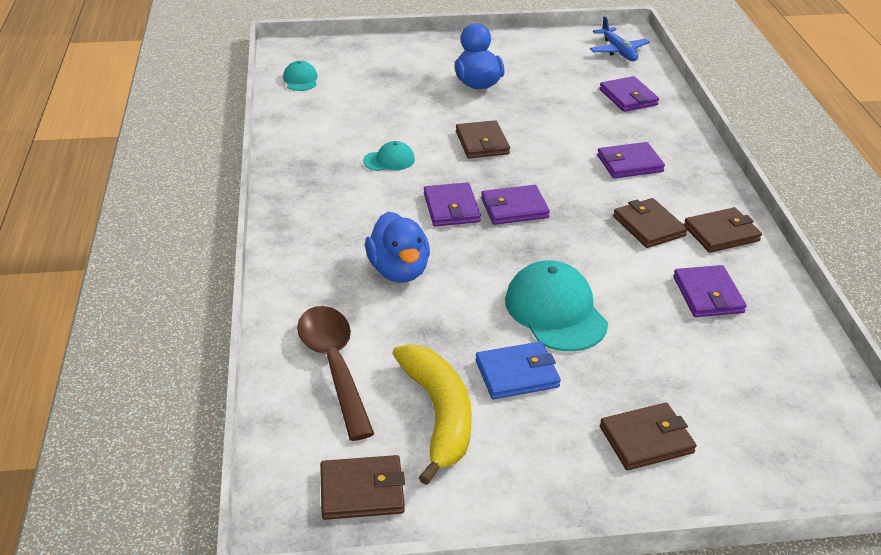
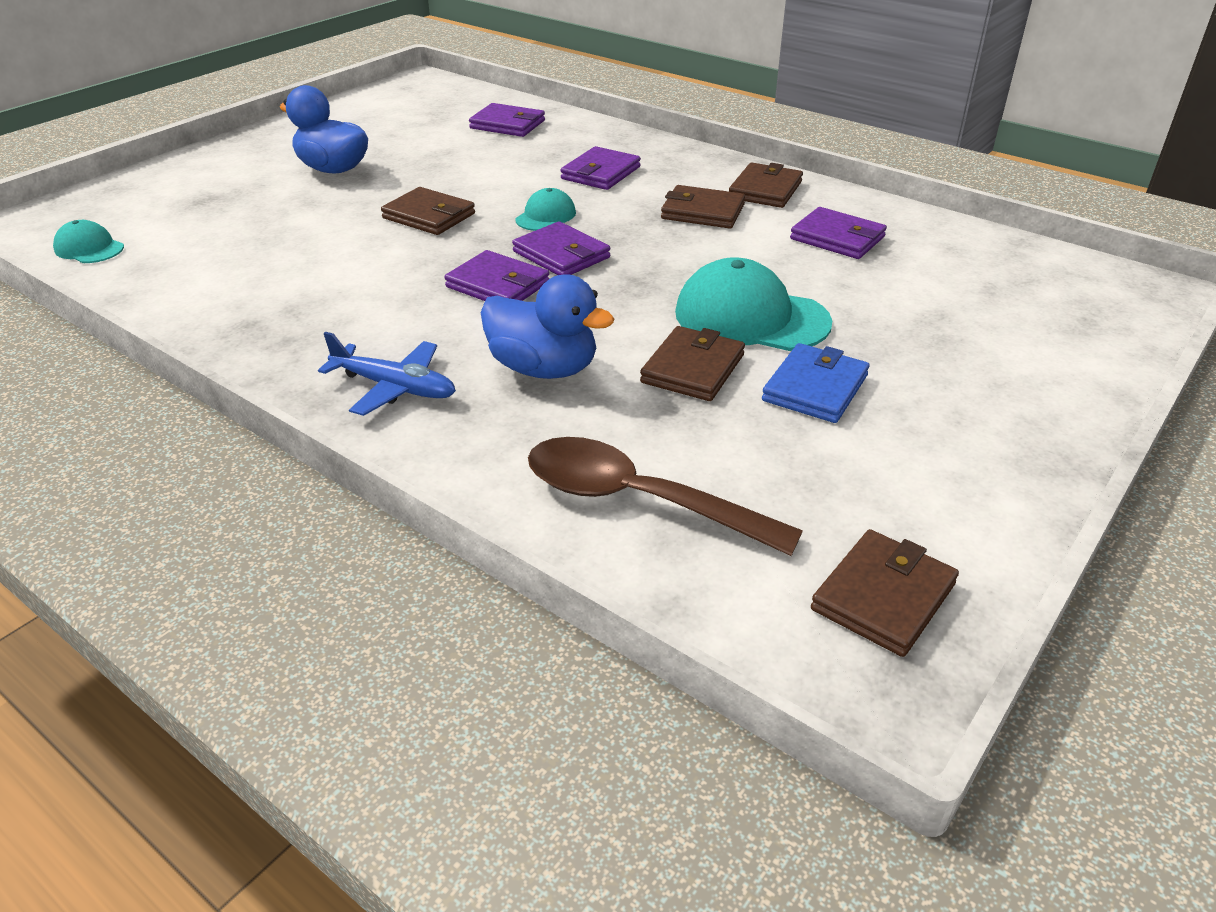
camera: 45 degrees left, 0 degrees up
turquoise cap [363,141,415,171] -> turquoise cap moved to [515,188,576,231]
yellow banana [392,344,472,485] -> none
purple wallet [481,185,550,225] -> purple wallet turned 75 degrees counterclockwise [512,222,610,275]
blue plane [590,16,650,61] -> blue plane moved to [318,332,456,416]
brown wallet [600,403,696,470] -> brown wallet moved to [640,326,745,401]

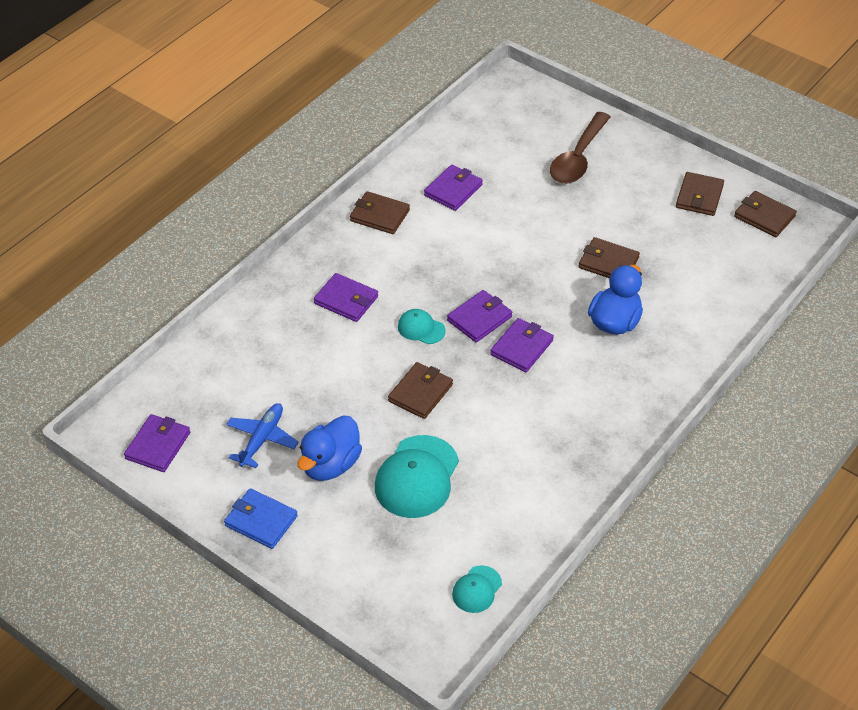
camera: 90 degrees left, 10 degrees up
blue plane [318,332,456,416] -> blue plane moved to [226,403,299,468]
purple wallet [469,103,545,137] -> purple wallet moved to [124,414,190,472]
brown spoon [528,437,803,556] -> brown spoon moved to [550,112,611,184]
brown wallet [661,185,745,229] -> brown wallet moved to [676,172,724,216]
turquoise cap [675,257,832,351] -> turquoise cap moved to [375,435,459,518]
blue wallet [762,343,870,423] -> blue wallet moved to [224,488,298,549]

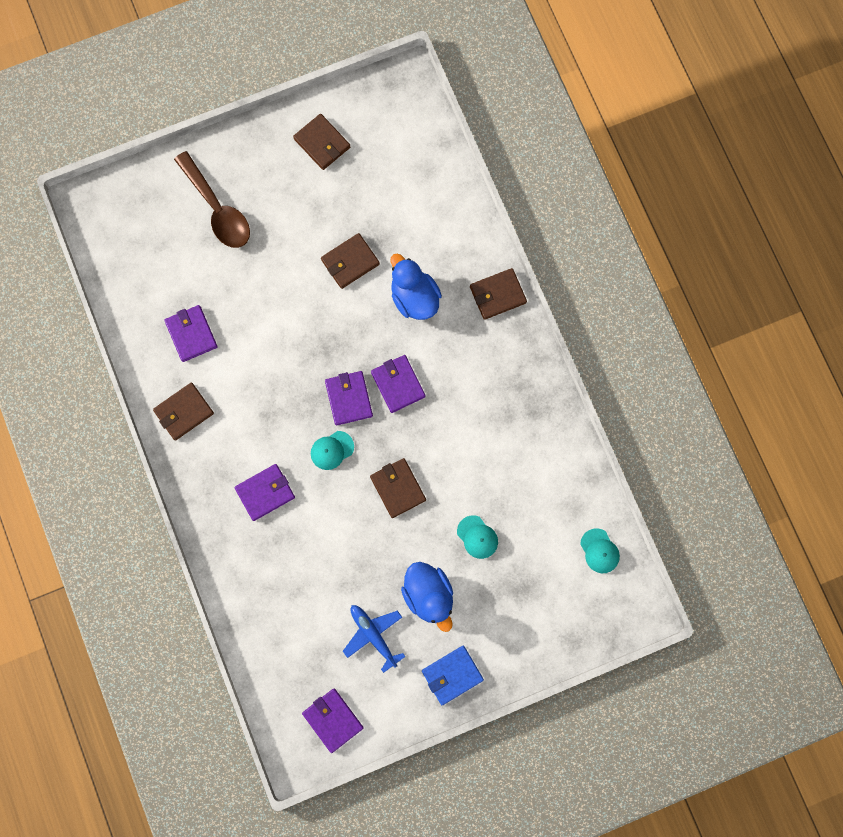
camera: 60 degrees left, 30 degrees up
turquoise cap [375,435,459,518] -> turquoise cap [457,515,498,559], size x0.53
brown wallet [734,191,797,237] -> brown wallet moved to [470,268,527,320]

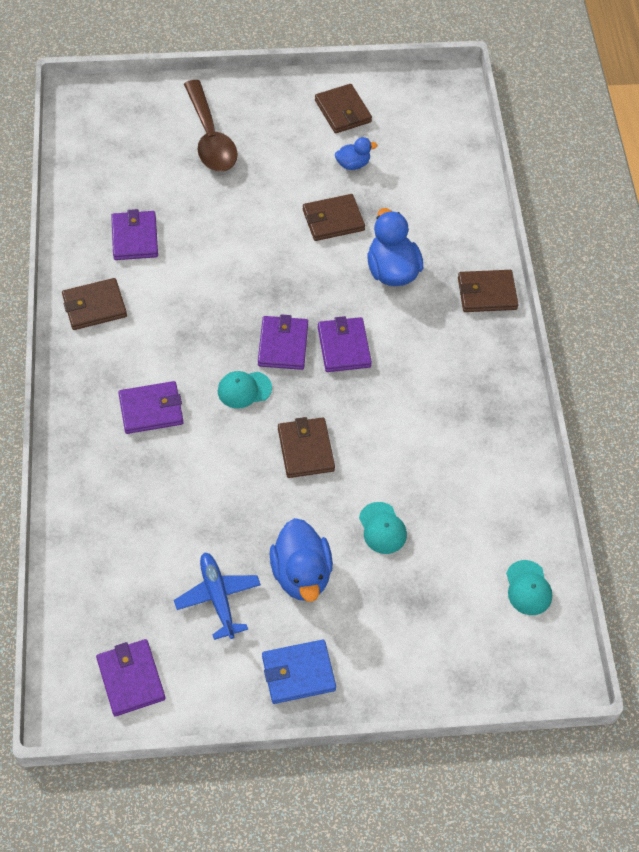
camera: 15 degrees right, 20 degrees down
none -> blue duck [335,137,377,170]

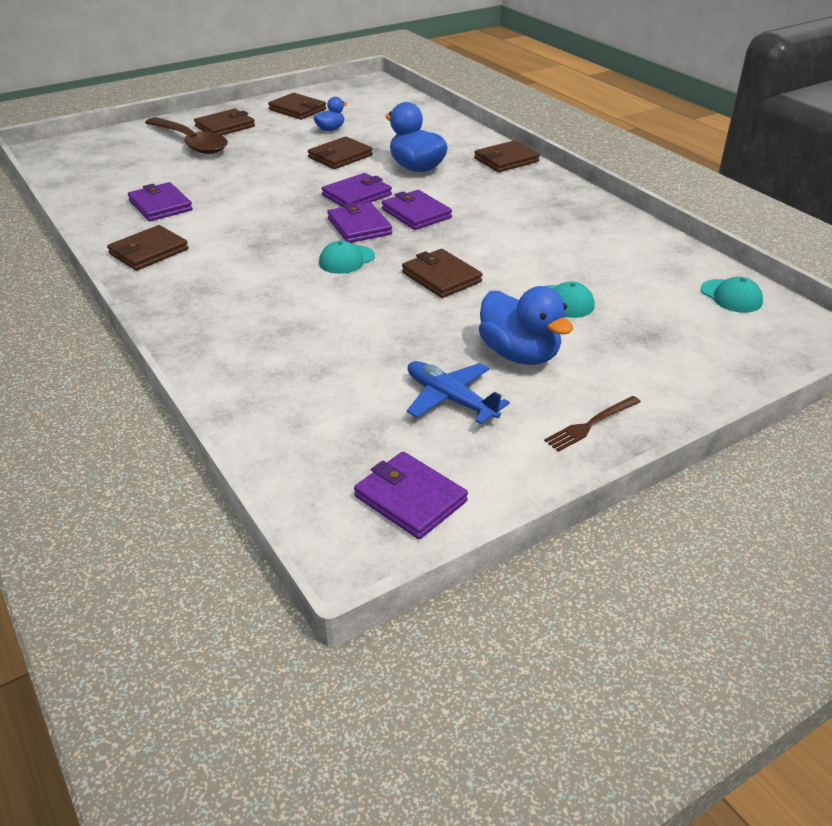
camera: 25 degrees left, 20 degrees down
purple wallet [118,381,183,434] -> purple wallet moved to [322,173,392,207]
blue wallet [262,640,336,704] -> brown fork [544,396,641,452]
none -> brown wallet [194,109,255,135]

